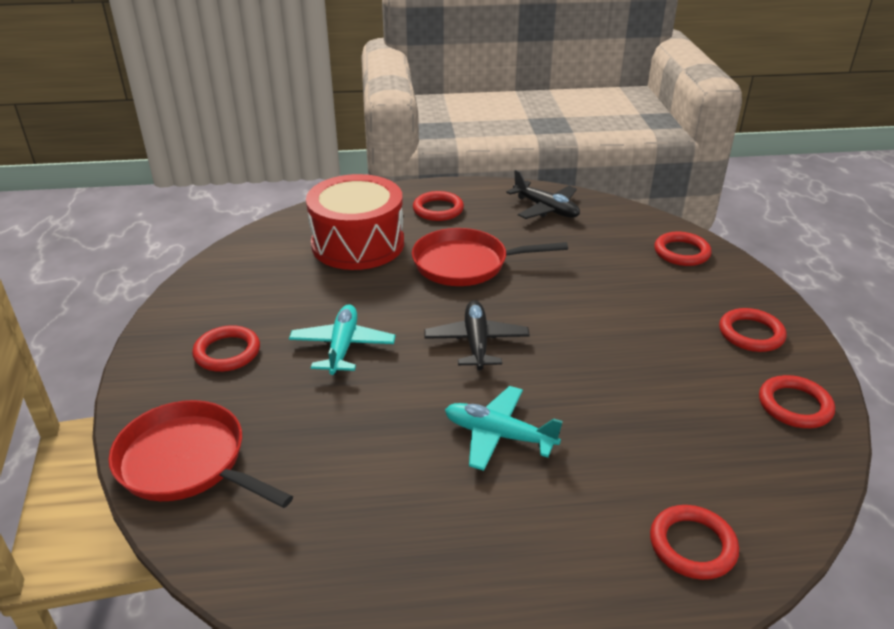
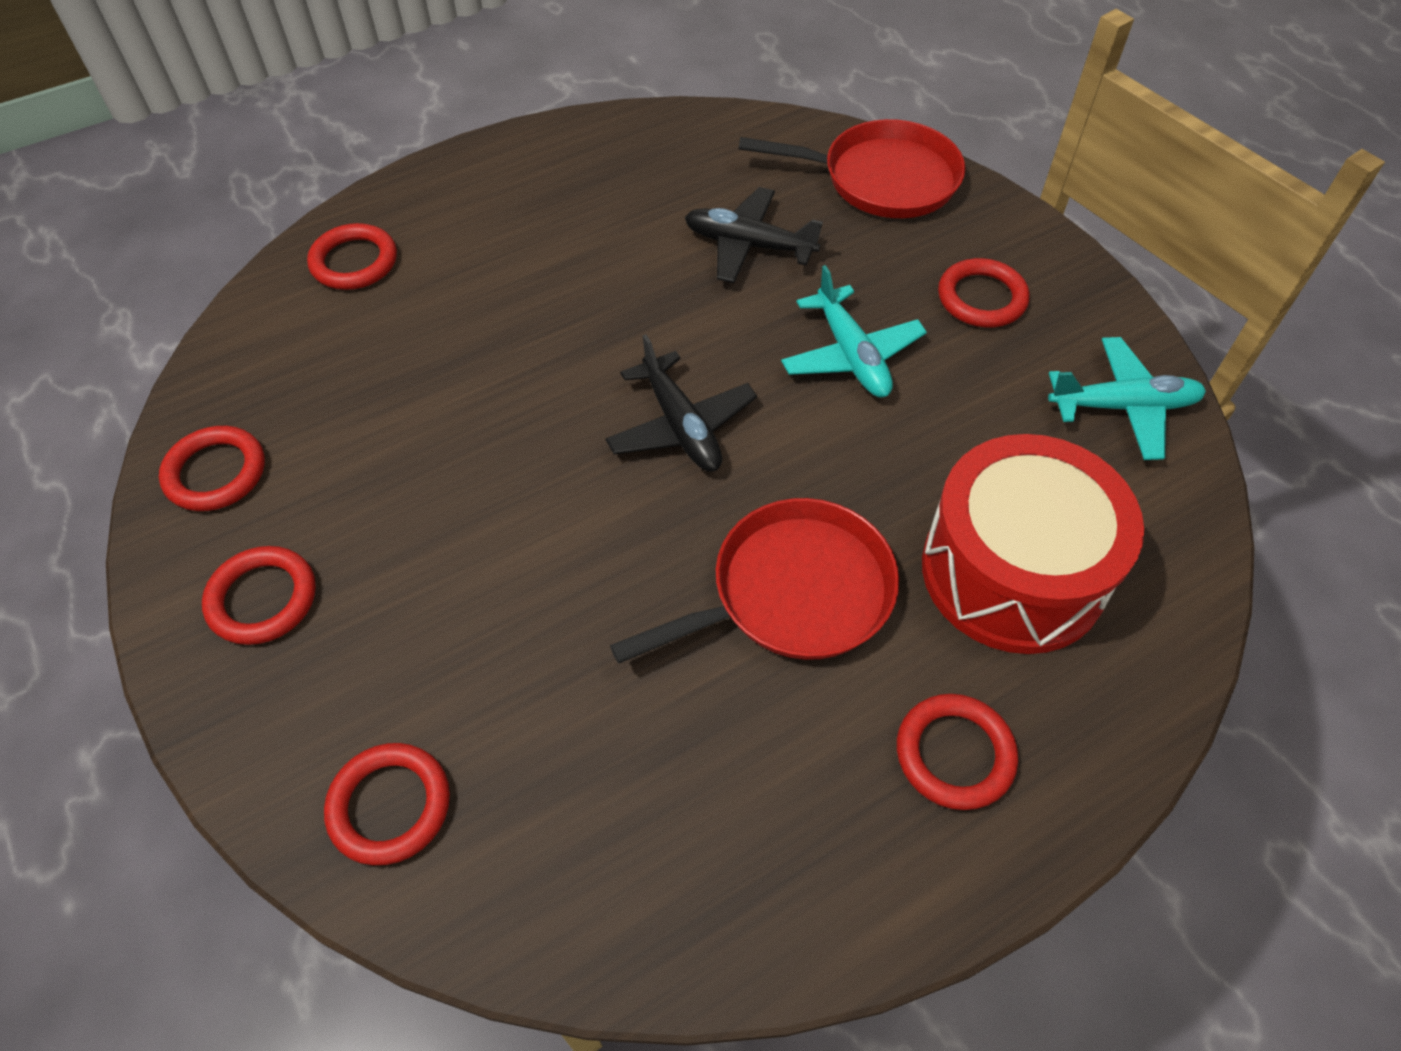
camera: 155 degrees right, 20 degrees up
turquoise plane [445,386,563,471] -> turquoise plane moved to [1048,337,1206,460]
black plane [506,170,580,219] -> black plane moved to [685,187,823,283]

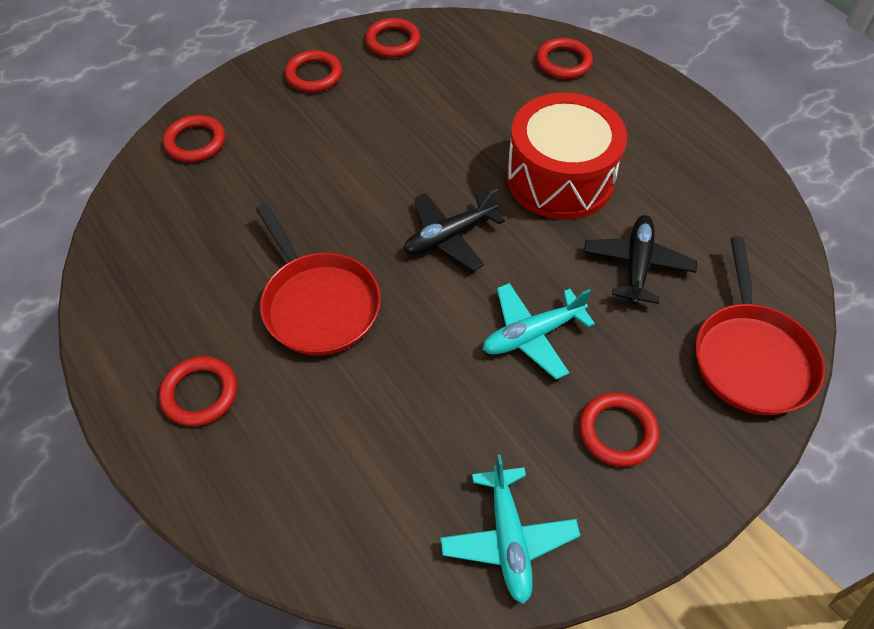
camera: 85 degrees right, 0 degrees up
red drum [922,434,1144,654] -> red drum moved to [507,93,627,220]

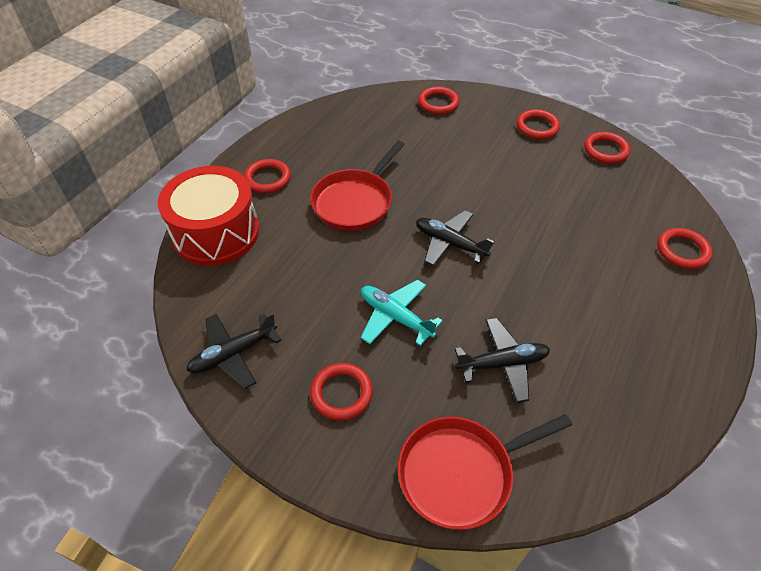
camera: 65 degrees right, 5 degrees down
turquoise plane [440,454,580,604] -> black plane [186,312,281,389]
red drum [507,93,627,220] -> red drum moved to [158,166,259,266]

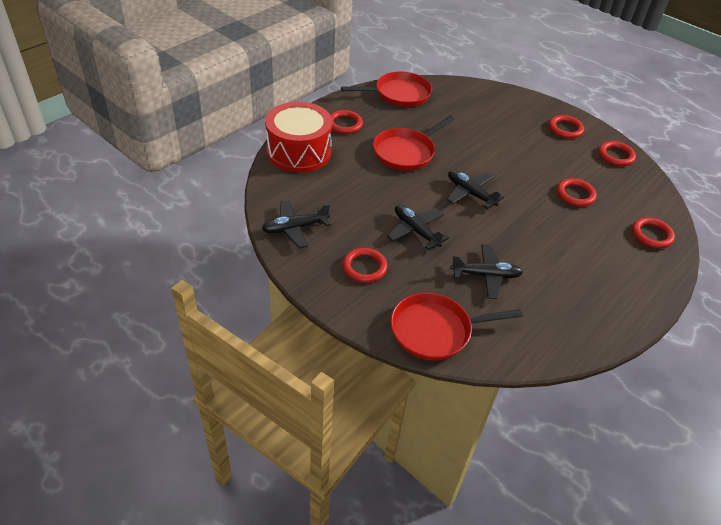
camera: 10 degrees right, 5 degrees down
turquoise plane [361,280,443,346] -> black plane [387,205,449,250]
red ring [418,86,460,115] -> red ring moved to [557,178,597,207]
none -> red pan [341,71,432,107]

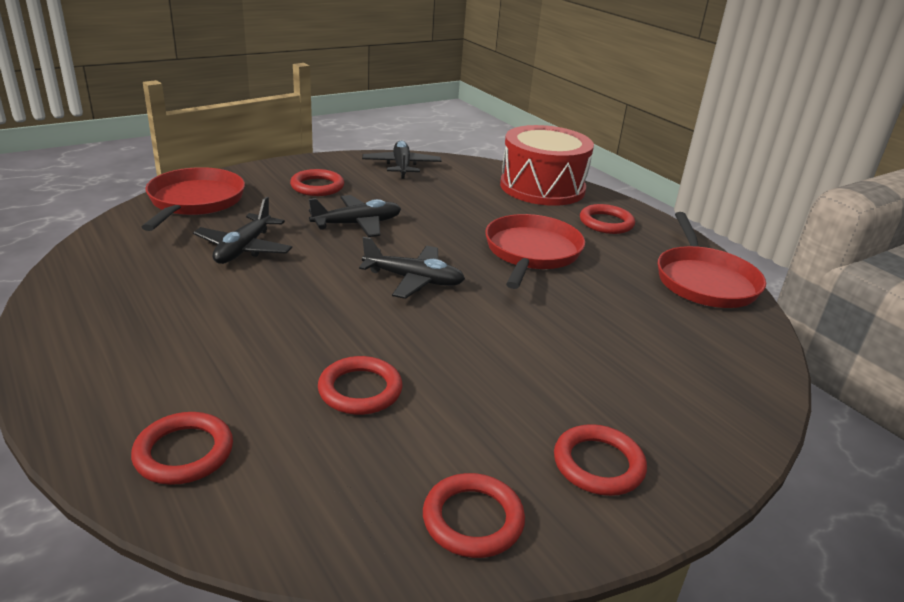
camera: 105 degrees right, 15 degrees down
red pan [373,116,455,171] -> red pan turned 45 degrees clockwise [485,214,585,289]
black plane [447,170,504,209] -> black plane turned 45 degrees clockwise [359,237,465,299]

